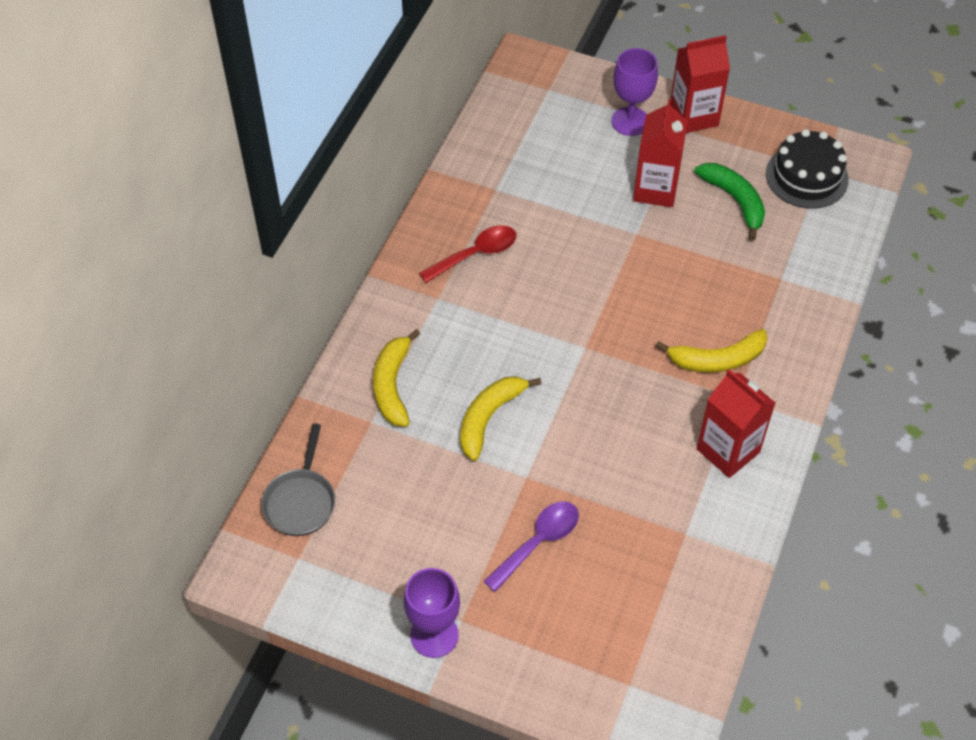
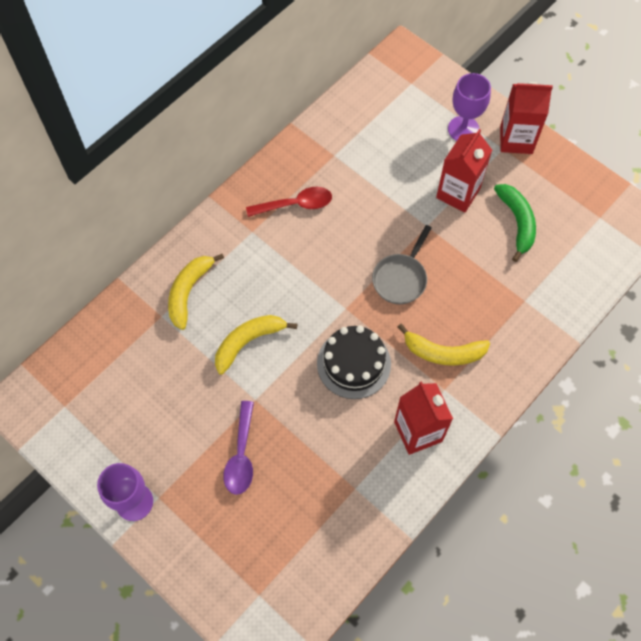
camera: 20 degrees right, 10 degrees up
grey pan [261,424,335,536] -> grey pan moved to [372,225,432,304]
purple spoon [483,501,579,592] -> purple spoon turned 120 degrees clockwise [223,401,254,495]
black cake [766,129,849,209] -> black cake moved to [317,325,391,399]

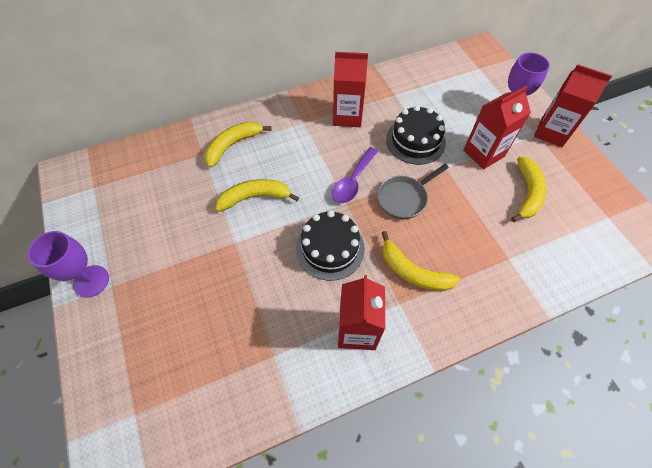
camera: 25 degrees right, 5 degrees down
purple spoon [223,401,254,495] -> purple spoon moved to [332,147,378,203]
red spoon [246,187,332,217] -> red carton [333,52,368,127]
green banana [494,184,536,262] -> yellow banana [511,156,546,222]
none -> black cake [386,105,446,165]

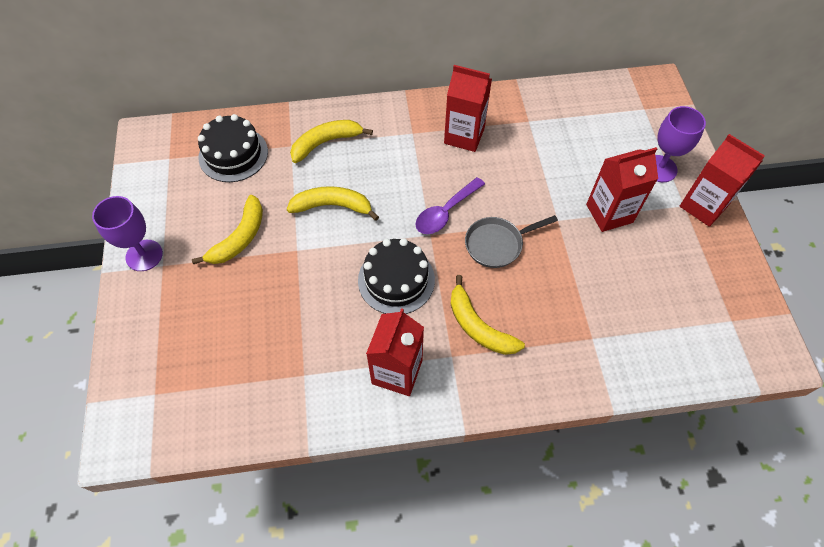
camera: 15 degrees right, 0 degrees up
black cake [386,105,446,165] -> black cake moved to [198,114,268,182]
yellow banana [511,156,546,222] -> yellow banana moved to [192,195,263,264]

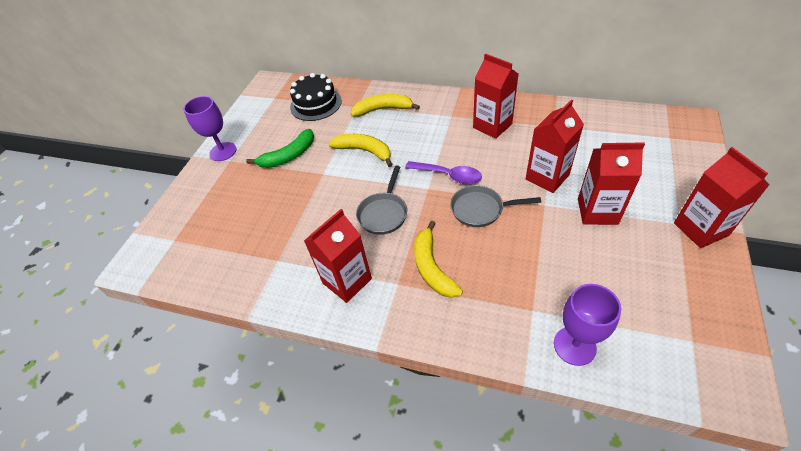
camera: 30 degrees right, 10 degrees down
yellow banana [192,195,263,264] -> green banana [246,129,314,168]
black cake [358,238,435,314] -> grey pan [356,165,407,235]
purple spoon [415,177,485,234] -> purple spoon turned 135 degrees counterclockwise [405,161,482,185]
purple goblet [655,106,706,182] -> purple goblet moved to [554,284,621,366]
none -> red carton [526,100,584,193]

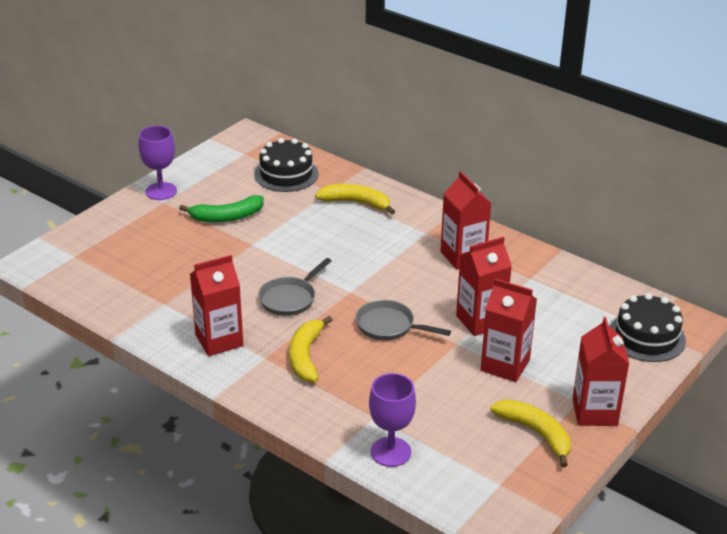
camera: 15 degrees right, 15 degrees down
yellow banana [328,134,392,167] -> yellow banana moved to [490,399,571,468]
purple spoon [405,161,482,185] -> none
none -> black cake [610,293,686,362]

